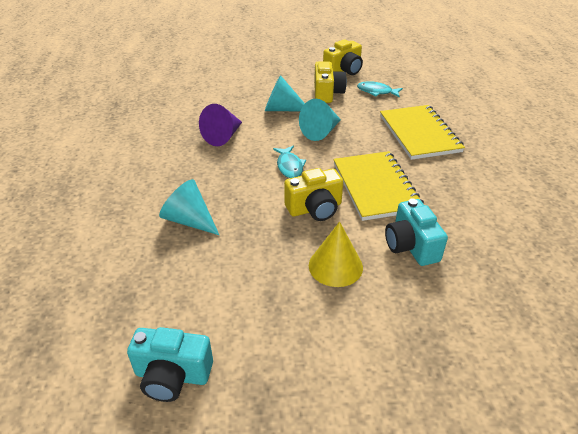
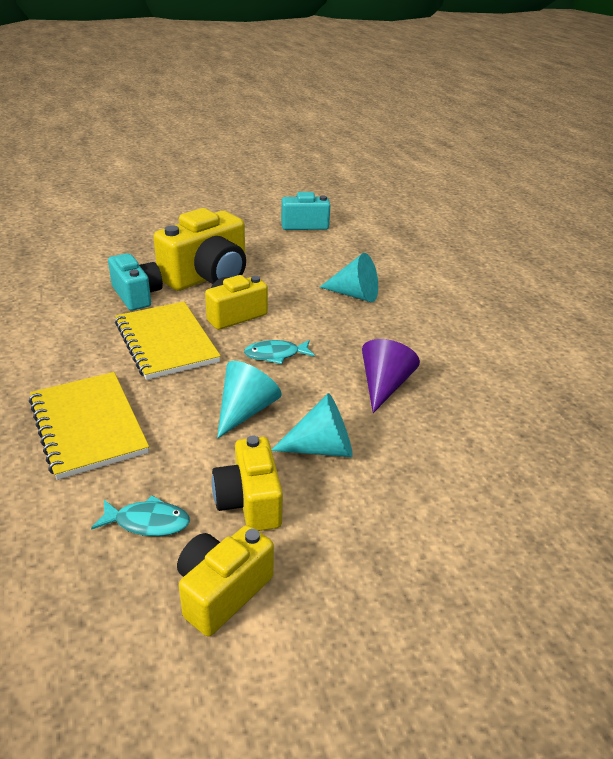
camera: 165 degrees right, 5 degrees down
turquoise fish [273,146,306,178] -> turquoise fish turned 75 degrees counterclockwise [244,340,315,364]
yellow cone [309,222,363,287] -> yellow camera [153,208,246,291]

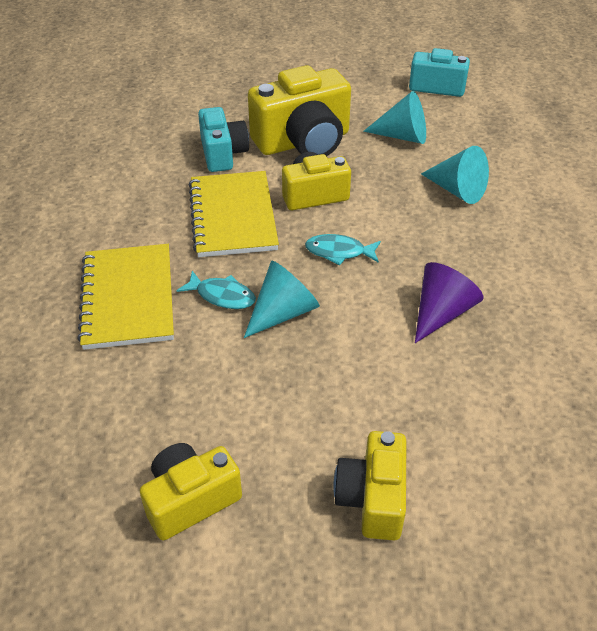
camera: 20 degrees right, 10 degrees up
turquoise fish [91,495,190,536] -> turquoise fish moved to [176,271,256,309]
yellow camera [212,436,283,531] -> yellow camera moved to [333,431,407,541]
turquoise cone [271,393,353,457] -> turquoise cone moved to [363,91,426,144]

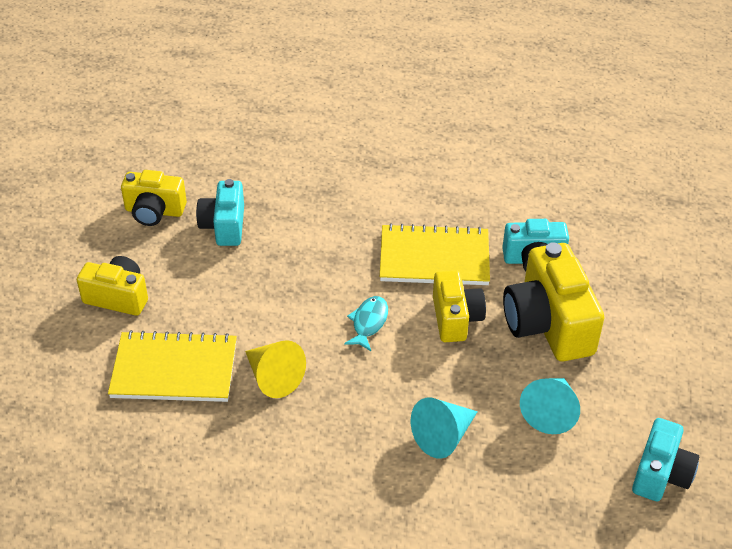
camera: 100 degrees right, 0 degrees up
yellow notebook [77,244,174,350] -> yellow notebook moved to [108,330,237,402]
yellow camera [140,443,242,541] -> yellow camera turned 120 degrees clockwise [121,170,187,226]
turquoise fish [176,271,256,309] -> none
turquoise cone [244,261,320,338] -> none
purple cone [415,262,484,343] -> yellow cone [245,340,306,398]
none -> turquoise camera [196,179,244,246]

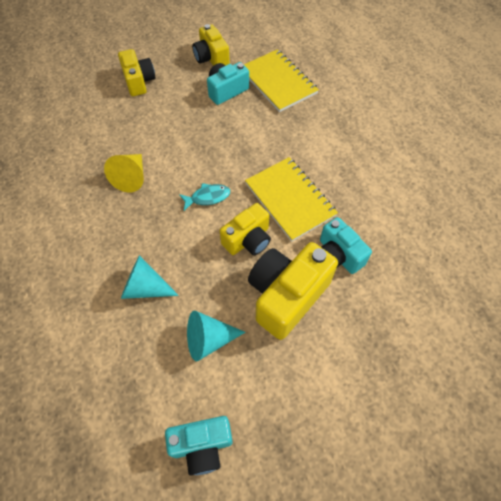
camera: 55 degrees right, 15 degrees up
yellow notebook [108,330,237,402] -> yellow notebook moved to [244,49,319,112]

